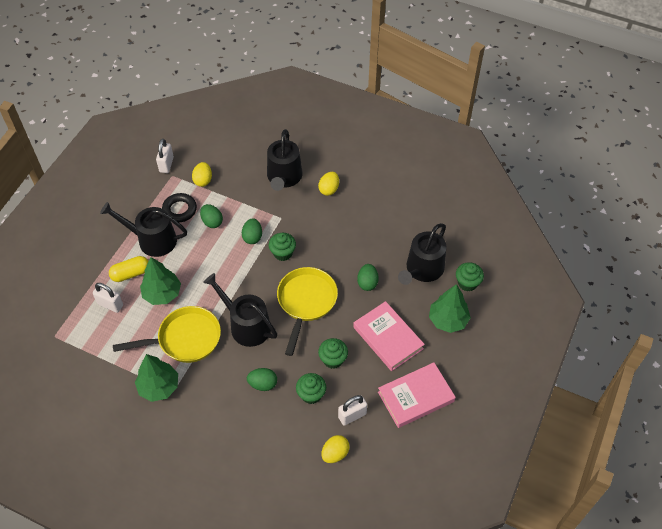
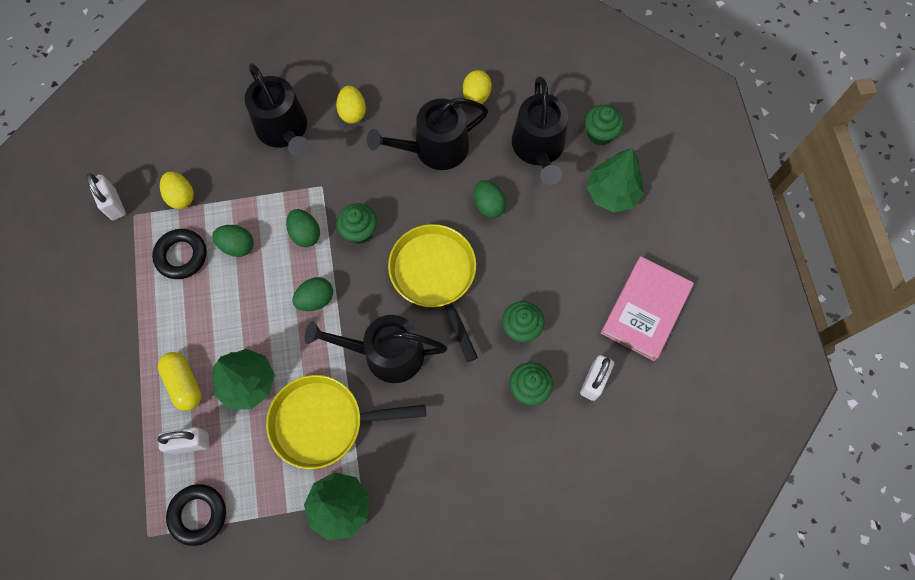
camera: 35 degrees left, 15 degrees up
black watering can [100,202,187,257] -> black watering can moved to [367,98,488,170]
yellow capsule [109,256,149,282] -> yellow capsule turned 60 degrees counterclockwise [158,352,201,411]
yellow pan [113,306,221,363] -> yellow pan turned 135 degrees counterclockwise [266,375,426,469]
green egg [247,368,277,391] -> green egg moved to [292,277,333,311]
yellow egg [321,435,349,463] -> yellow egg moved to [463,70,492,104]
pink book [353,301,425,371] -> none
none -> black ring [166,484,226,546]

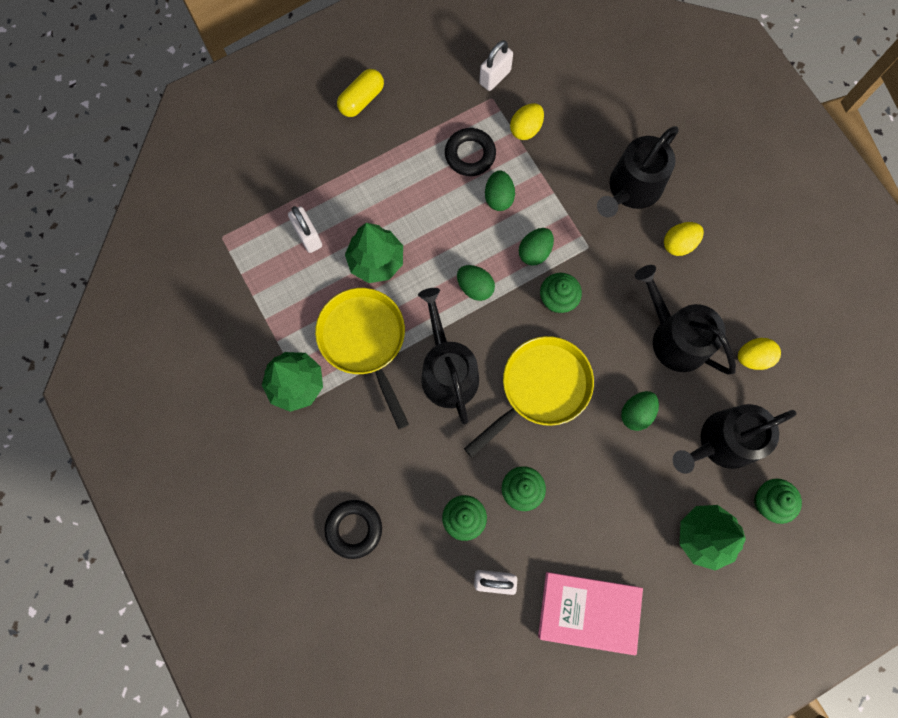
camera: 70 degrees right, 5 degrees up
yellow capsule [158,352,201,411] -> yellow capsule moved to [337,69,384,117]
black ring [166,484,226,546] -> black ring moved to [324,500,382,559]

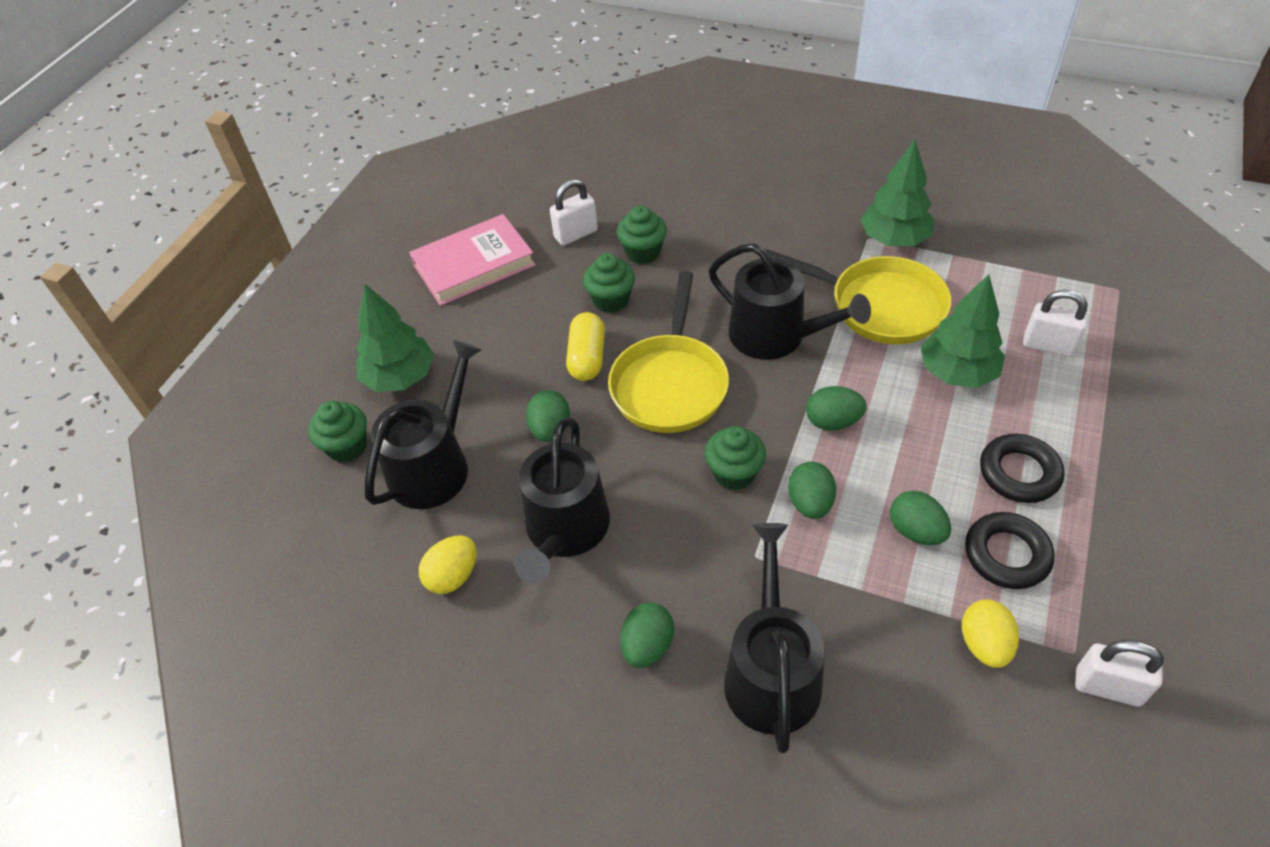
camera: 145 degrees right, 25 degrees down
black ring [324,500,382,559] -> black ring moved to [980,434,1064,503]
yellow capsule [337,69,384,117] -> yellow capsule moved to [566,312,605,381]
white padlock [479,40,513,91] -> white padlock turned 75 degrees counterclockwise [1075,640,1164,707]
black watering can [635,265,736,375] -> black watering can turned 90 degrees clockwise [515,418,610,583]
yellow egg [664,222,704,256] -> green egg [620,602,674,668]

